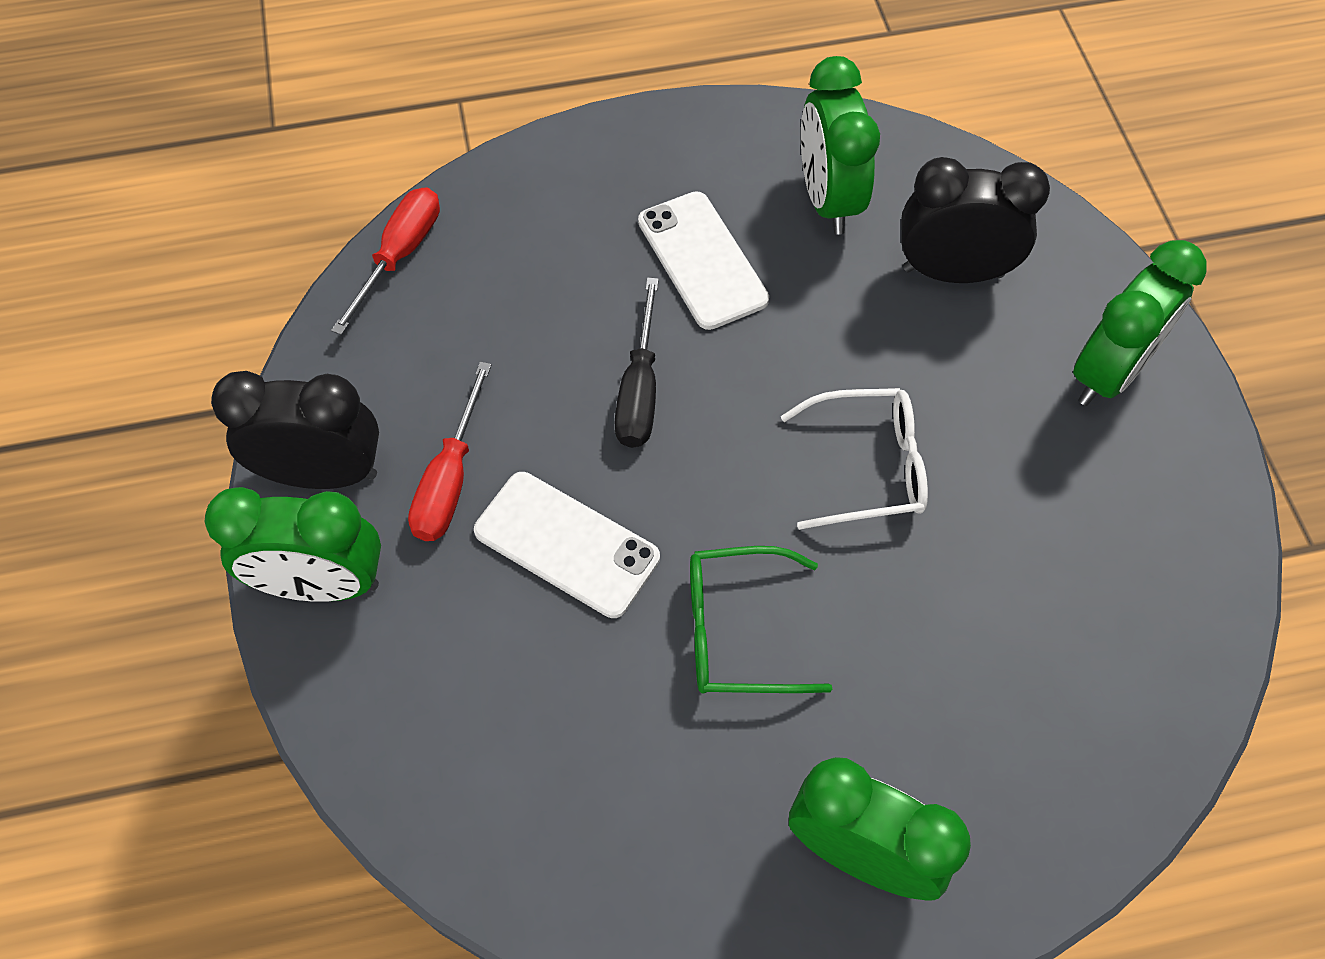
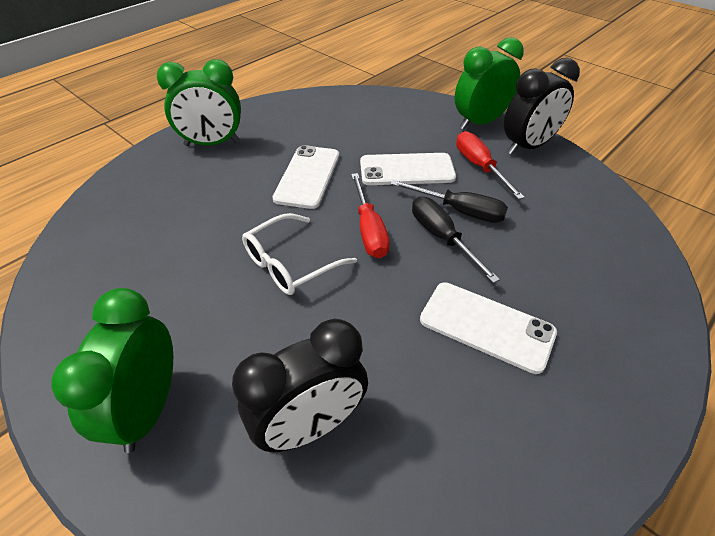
camera: 145 degrees right, 15 degrees down
red screwdriver [331,187,440,335] -> red screwdriver moved to [351,173,390,258]
green glasses [690,546,832,694] -> white phone [272,145,339,209]
green clock [801,56,880,235] -> none
none -> black screwdriver [390,180,508,223]

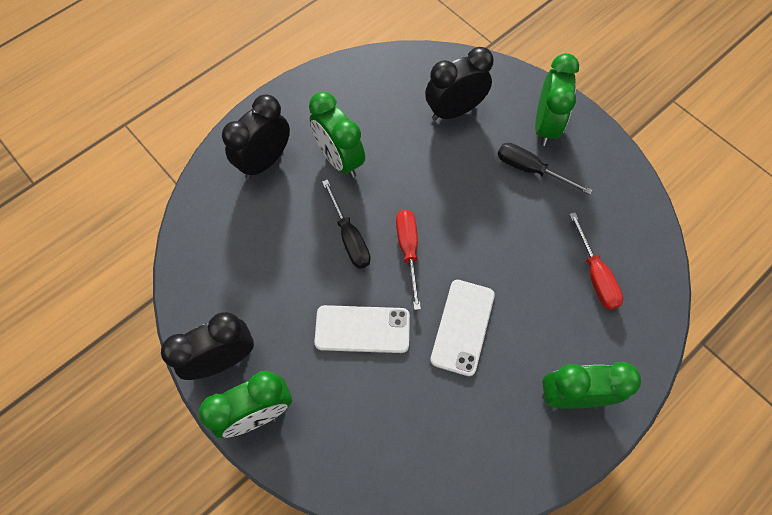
camera: 175 degrees left, 20 degrees up
white glasses [242,213,357,295] -> none
black screwdriver [390,180,508,223] -> black screwdriver moved to [497,143,592,195]
white phone [420,282,557,374] -> green clock [309,92,365,178]
red screwdriver [456,131,525,200] -> red screwdriver moved to [569,213,623,310]
none -> black clock [222,95,290,179]

